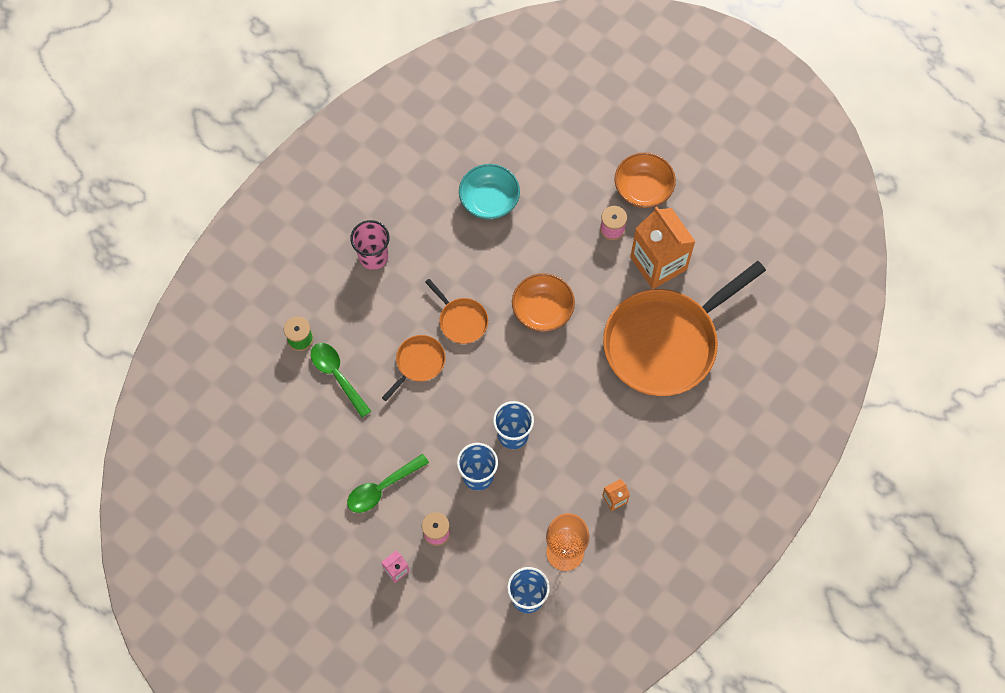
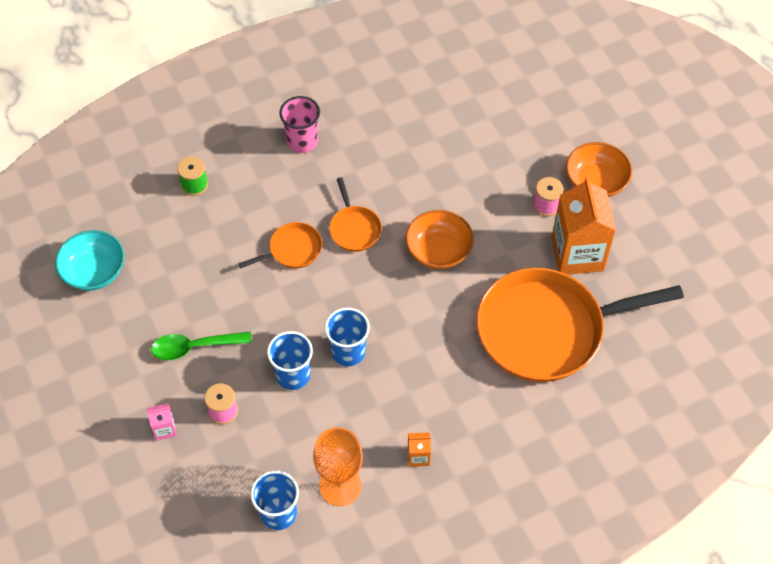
camera: 25 degrees right, 10 degrees down
green spoon [311,343,371,418] -> none
turquoise bowl [459,164,520,220] -> turquoise bowl moved to [55,230,125,291]

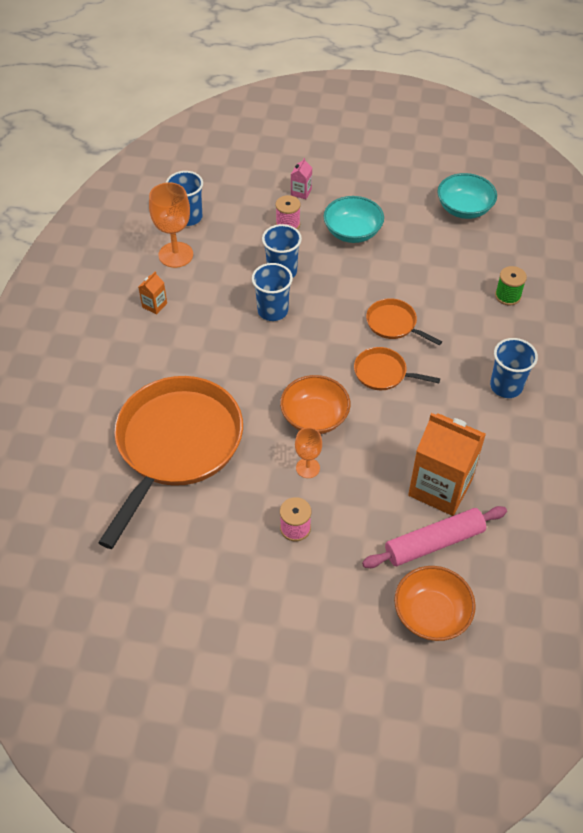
camera: 125 degrees right, 5 degrees down
green spoon [151,332,252,360] -> turquoise bowl [323,196,384,243]
orange pan [239,222,322,268] -> orange pan turned 120 degrees clockwise [366,298,442,345]
pink cup [279,96,320,153] -> blue cup [490,338,538,398]
orange carton [552,177,616,275] -> orange carton moved to [408,413,486,516]
orange bowl [566,142,632,197] -> orange bowl moved to [394,566,476,641]
none -> orange goblet [295,428,322,478]
none -> pink rolling pin [362,506,507,568]

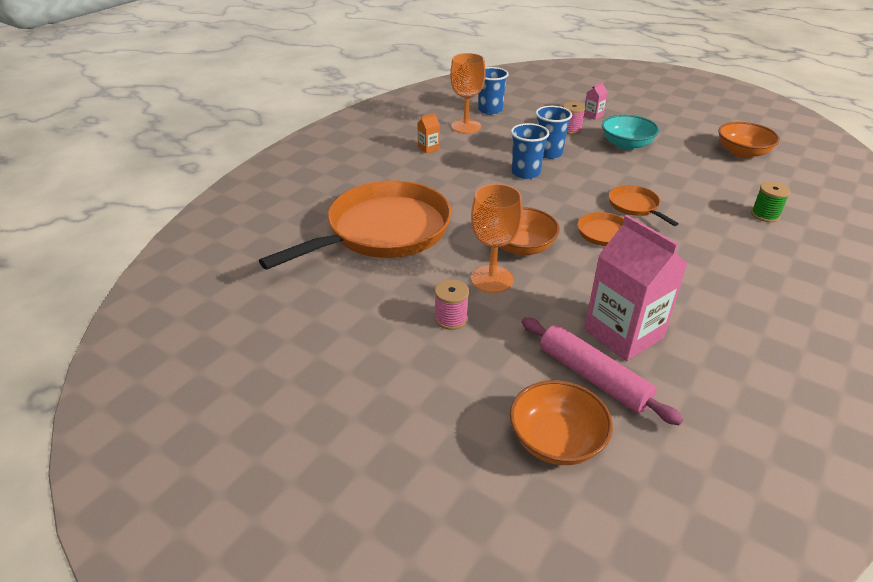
camera: 25 degrees right, 15 degrees down
orange goblet [295,428,322,478] -> orange goblet [471,184,523,293], size x1.71
pink rolling pin [362,506,507,568] -> pink rolling pin turned 45 degrees clockwise [522,317,683,425]
orange carton [408,413,486,516] -> pink carton [584,215,688,361]
turquoise bowl [437,173,497,219] -> orange bowl [718,122,780,158]
blue cup [490,338,538,398] -> none

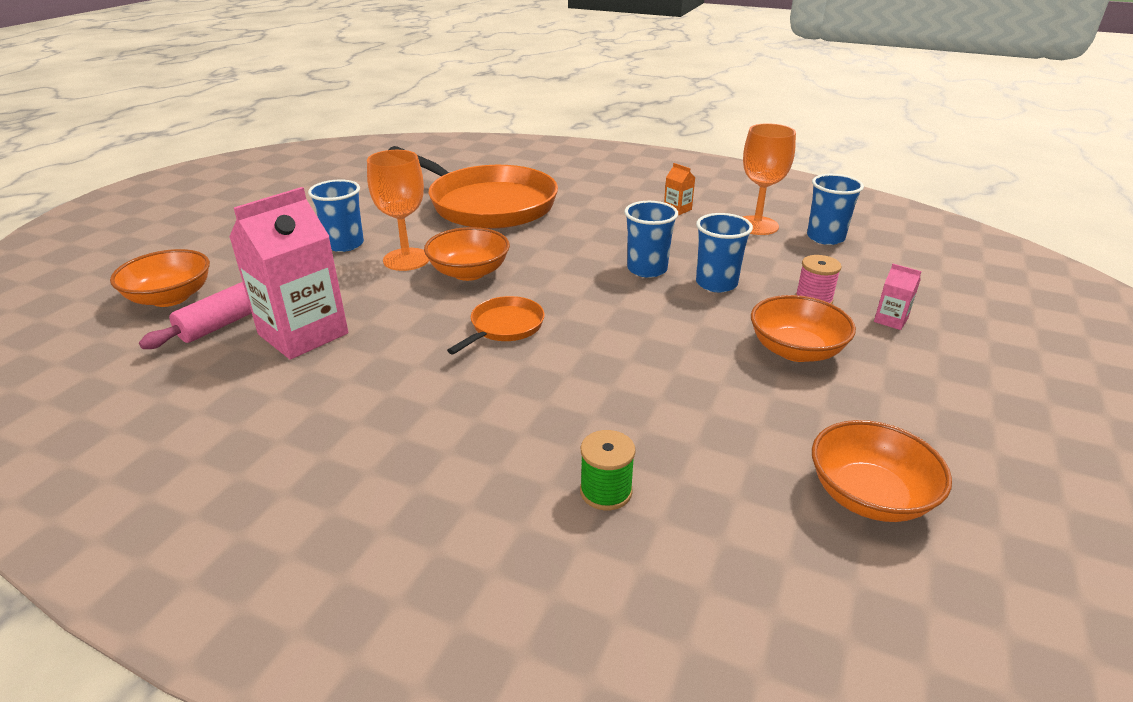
camera: 80 degrees right, 5 degrees down
pink spool [435,279,469,330] -> blue cup [308,180,364,252]
turquoise bowl [602,115,660,150] -> orange bowl [751,295,856,362]
orange pan [609,185,679,226] -> none

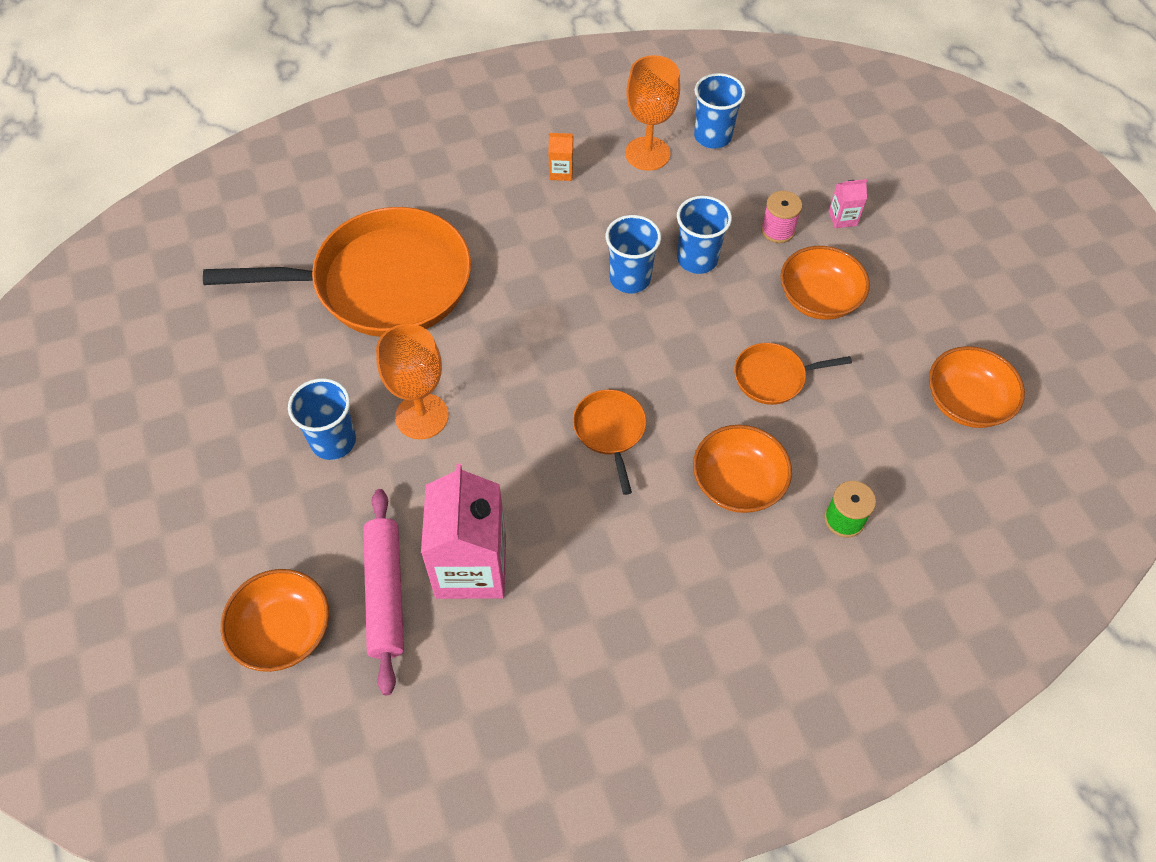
camera: 45 degrees left, 25 degrees up
orange bowl [424,227,510,281] -> orange bowl moved to [693,425,792,513]
none -> orange pan [734,343,852,405]

